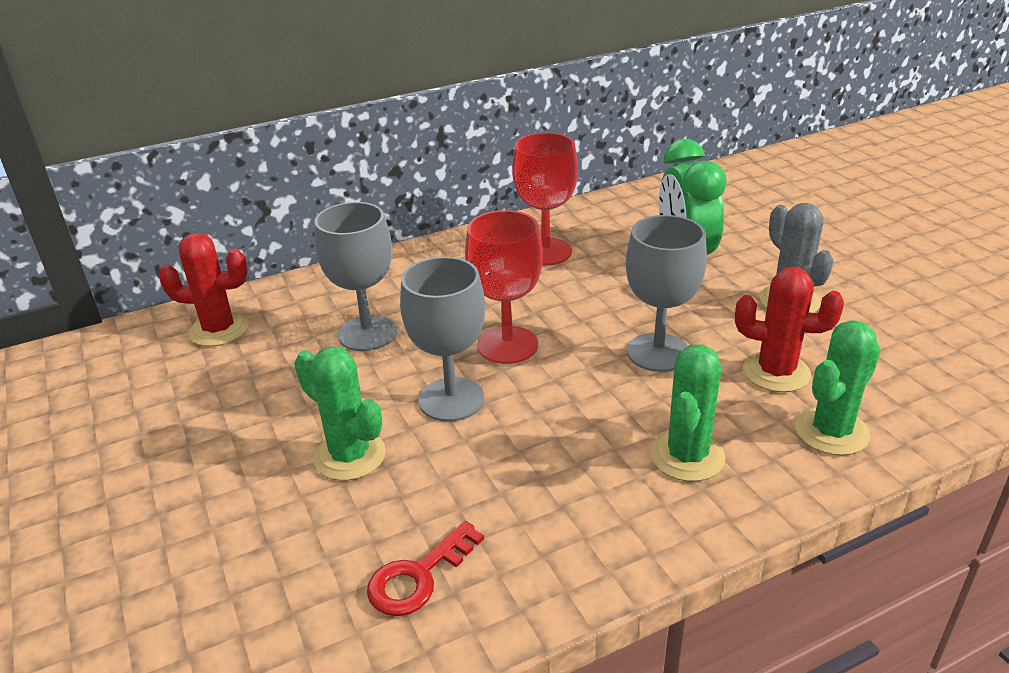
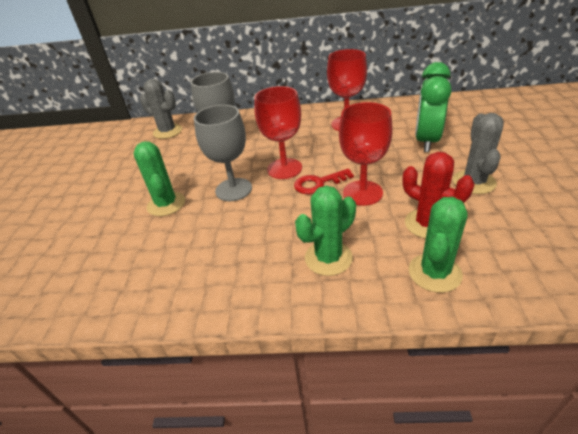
camera: 30 degrees right, 5 degrees up
red cactus [158,233,249,347] -> grey cactus [140,79,182,139]
red key [367,521,484,616] -> red key moved to [294,169,354,194]
grey goblet [626,215,707,372] -> red goblet [339,102,393,206]
green cactus [795,320,881,456] -> green cactus turned 45 degrees counterclockwise [409,197,467,293]

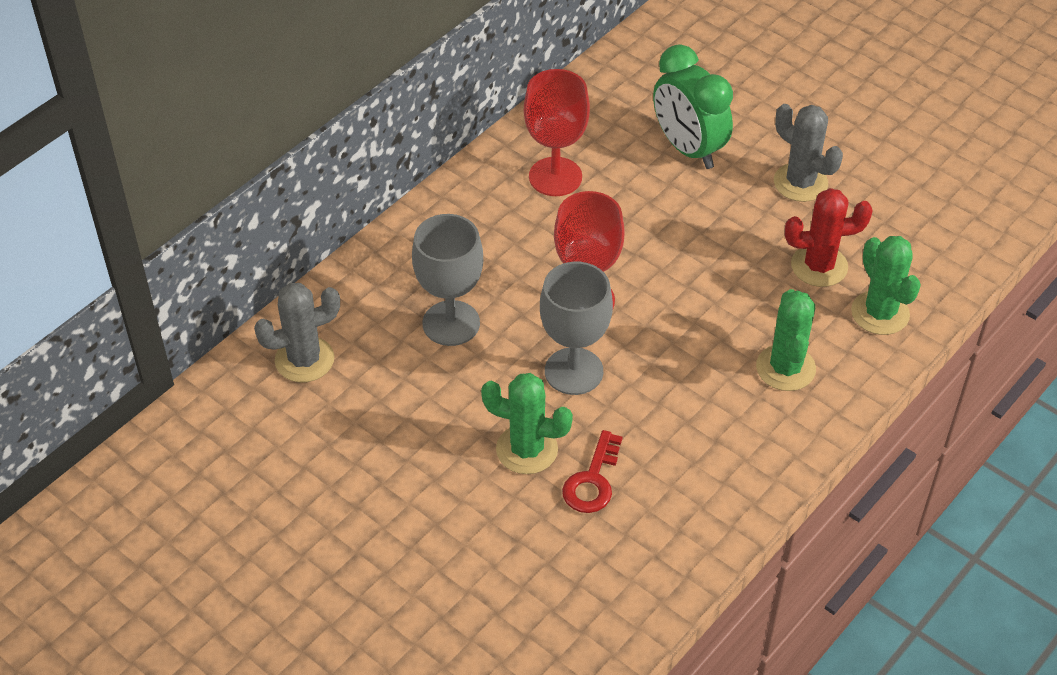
camera: 55 degrees left, 10 degrees up
red key [294,169,354,194] -> red key moved to [562,430,622,513]
red goblet [339,102,393,206] -> none

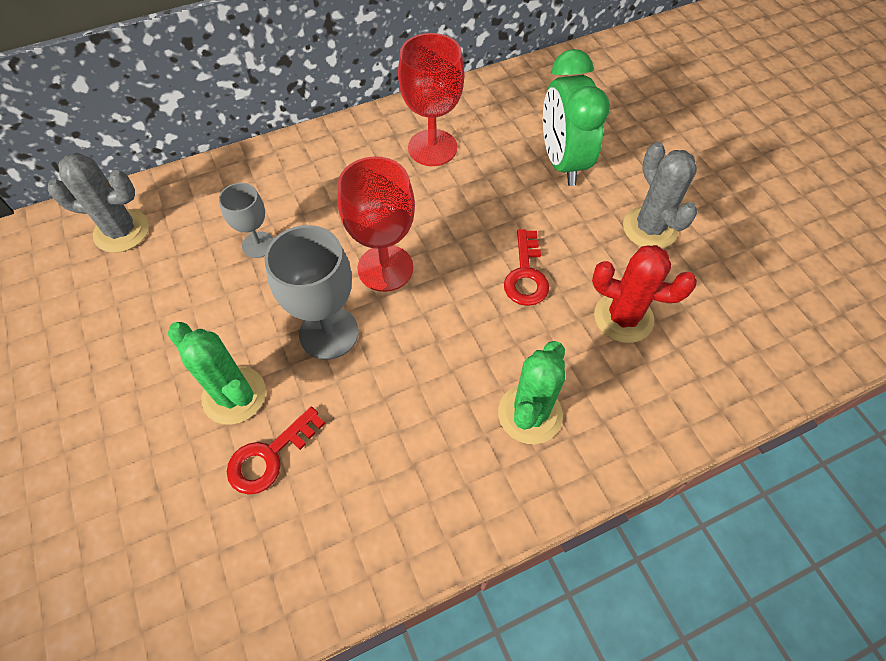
camera: 25 degrees right, 10 degrees up
grey goblet [412,214,483,346] -> grey goblet [219,183,273,258], size x0.59
green cactus [851,236,921,335] -> none
none -> red key [504,229,549,306]

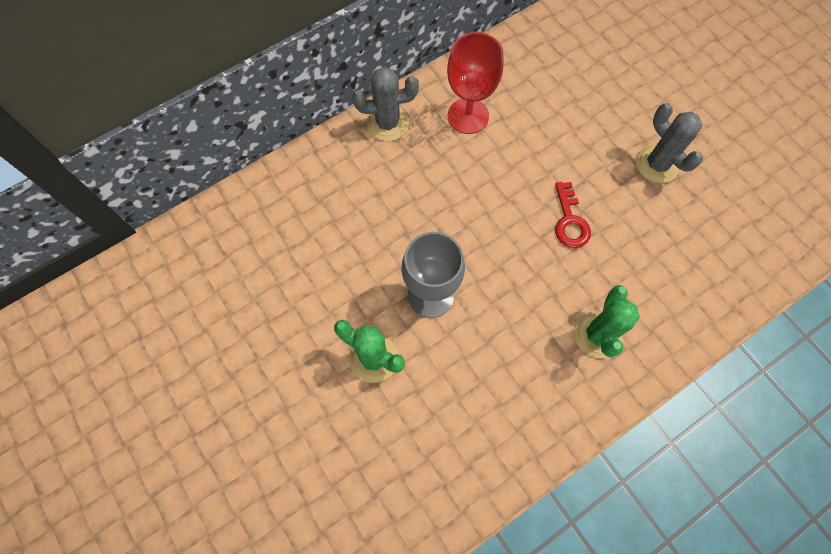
camera: 10 degrees left, 10 degrees up
grey cactus [48,153,149,253] -> grey cactus moved to [352,67,419,141]
grey goblet [219,183,273,258] -> none
red key [227,407,325,495] -> none
red goblet [338,156,415,292] -> none
green clock [543,49,610,186] -> none
red cactus [592,245,697,343] -> none

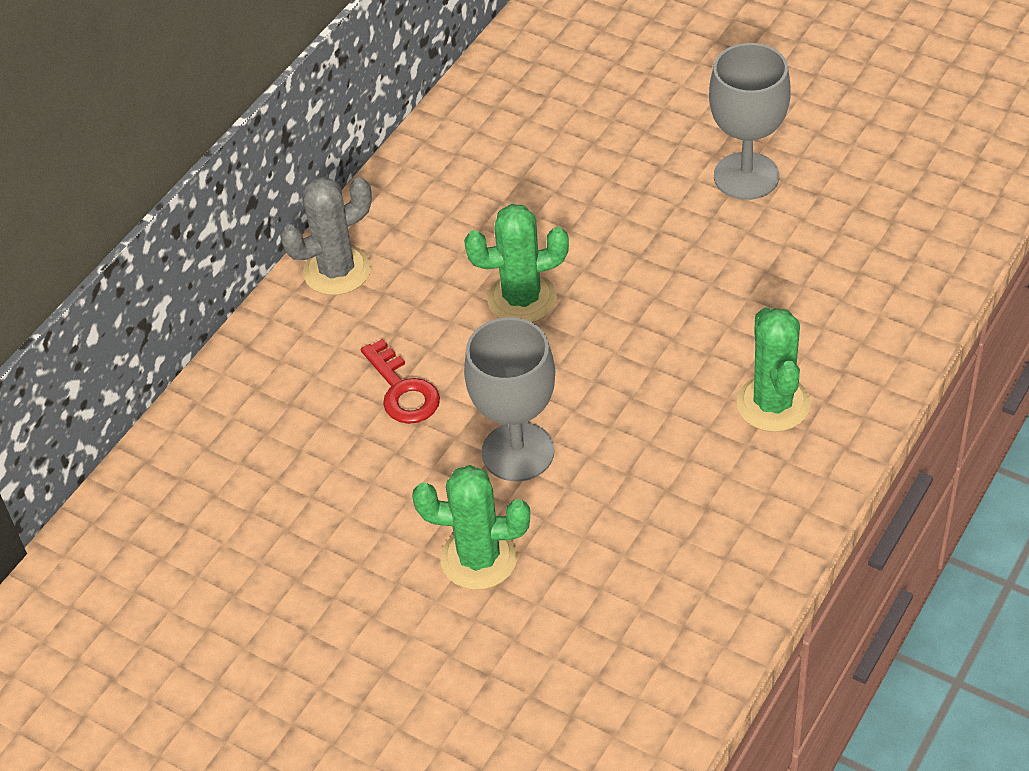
camera: 20 degrees left, 20 degrees down
red goblet [447,32,504,134] -> none
red key [555,182,591,248] -> red key moved to [361,339,440,424]
grey cactus [636,103,703,183] -> grey goblet [709,43,791,200]
none -> green cactus [464,204,569,323]

